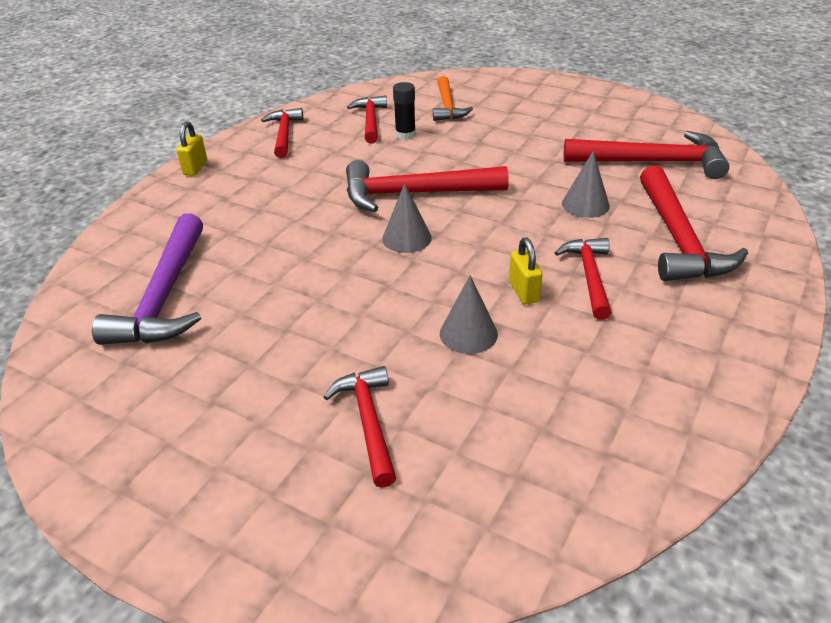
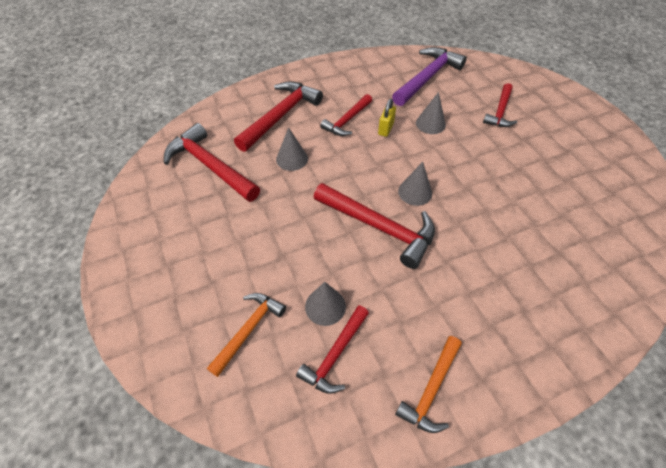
camera: 145 degrees left, 15 degrees up
purple hammer [92,214,203,345] -> purple hammer moved to [392,47,467,106]
yellow padlock [176,121,207,176] -> none
red hammer [261,108,303,158] -> orange hammer [395,336,462,433]
black glue stick [393,82,416,140] -> grey cone [305,282,346,326]

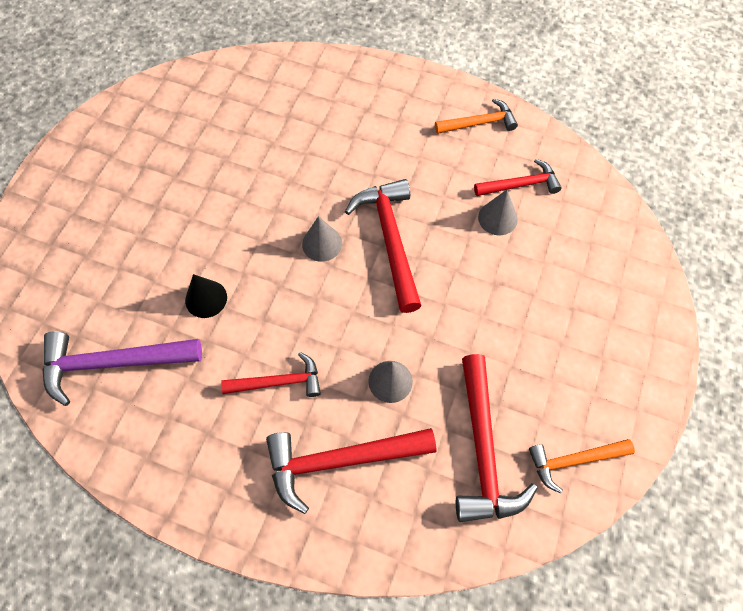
camera: 135 degrees left, 10 degrees up
orange hammer [207,293,286,377] -> orange hammer moved to [529,439,635,493]
yellow padlock [378,99,396,137] -> none
grey cone [416,92,446,134] -> black cone [185,274,227,318]
red hammer [483,83,517,127] -> none

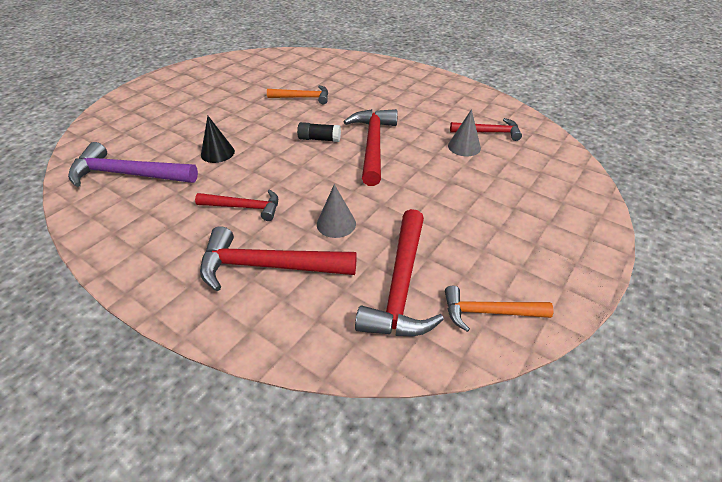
camera: 15 degrees right, 20 degrees down
grey cone [302,216,342,262] -> black glue stick [297,122,341,142]
orange hammer [435,98,518,134] -> orange hammer moved to [267,85,328,104]

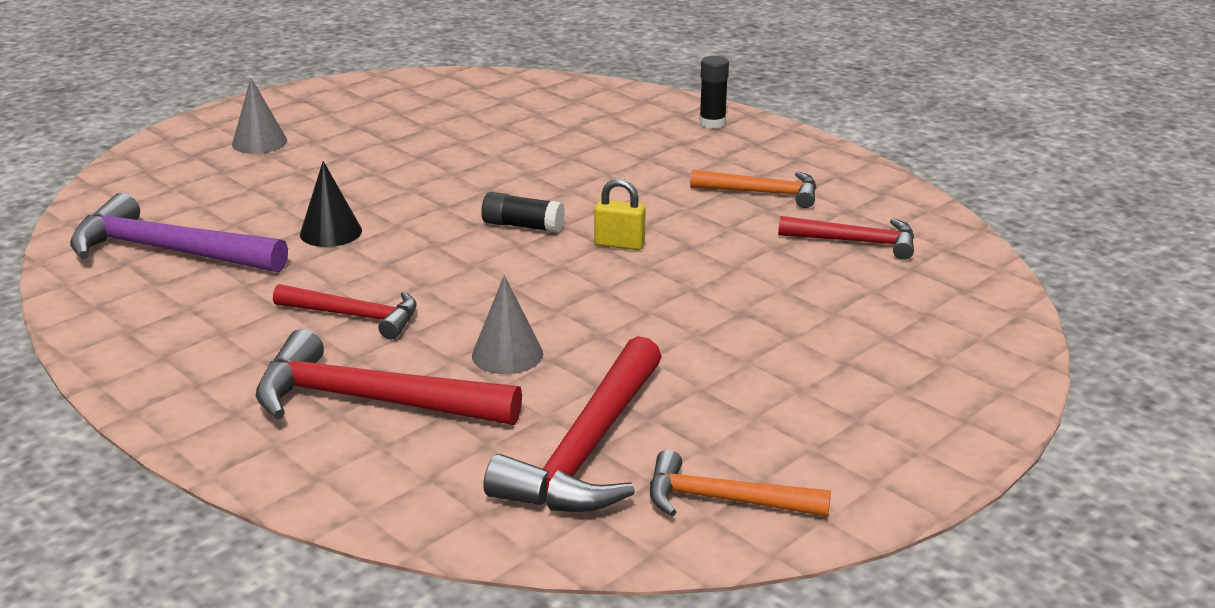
camera: 10 degrees right, 15 degrees down
orange hammer [267,85,328,104] -> orange hammer moved to [690,169,816,208]
red hammer [344,109,398,186] -> yellow padlock [594,179,646,250]
grey cone [448,109,481,156] -> grey cone moved to [232,78,287,154]
none -> black glue stick [699,56,729,129]

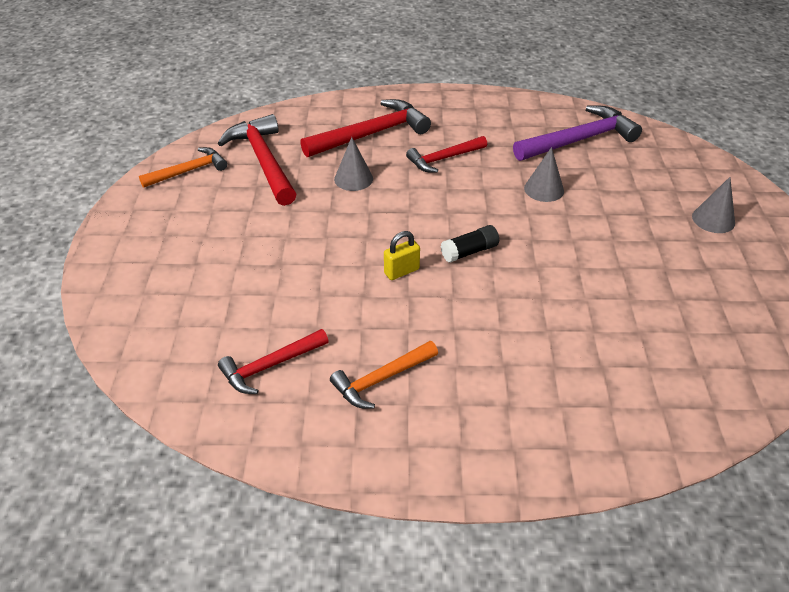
camera: 135 degrees right, 15 degrees up
black cone [300,161,362,247] -> grey cone [524,147,564,202]
black glue stick [699,56,729,129] -> none

